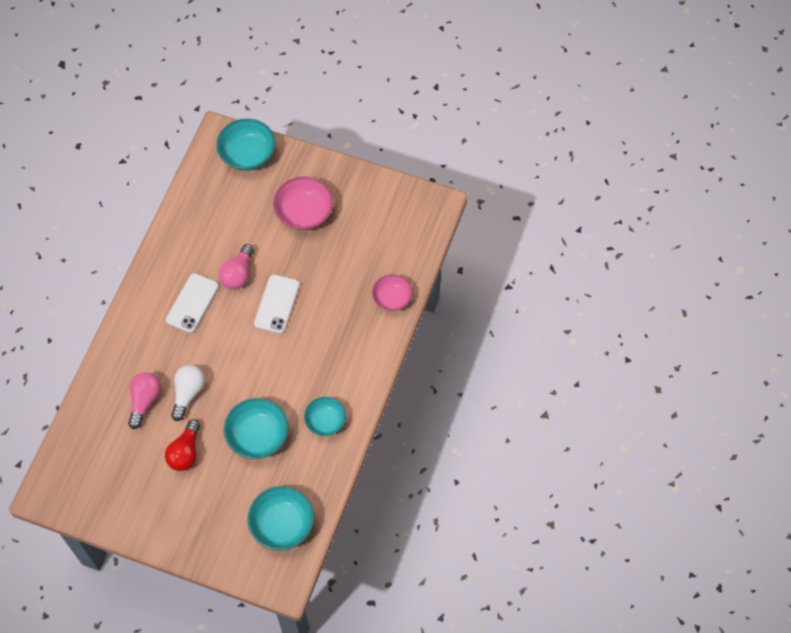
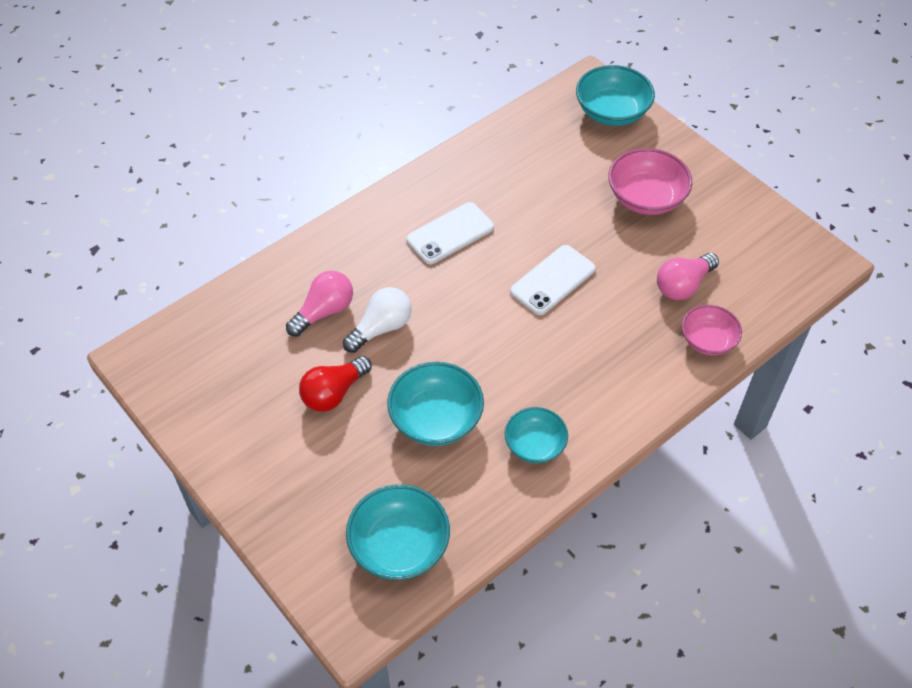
camera: 30 degrees right, 10 degrees down
pink light bulb [219,244,254,289] -> pink light bulb moved to [657,253,719,300]

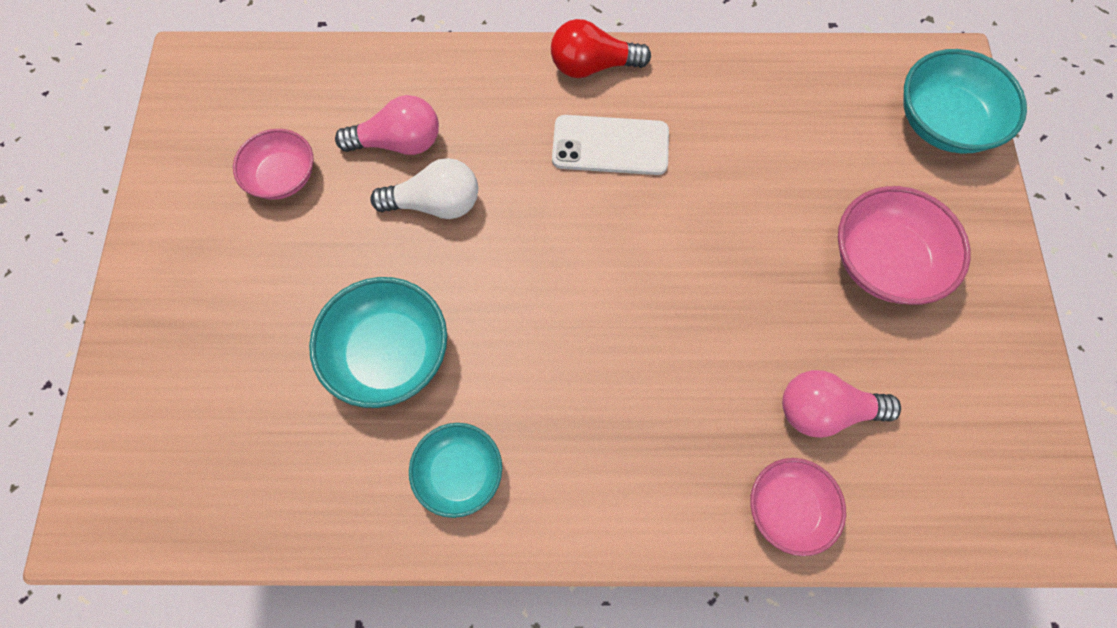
camera: 40 degrees right, 15 degrees up
red light bulb [299,356,372,412] -> red light bulb moved to [551,19,651,78]
turquoise bowl [346,484,450,580] -> none
white phone [510,245,595,315] -> none
none -> pink bowl [233,129,314,200]

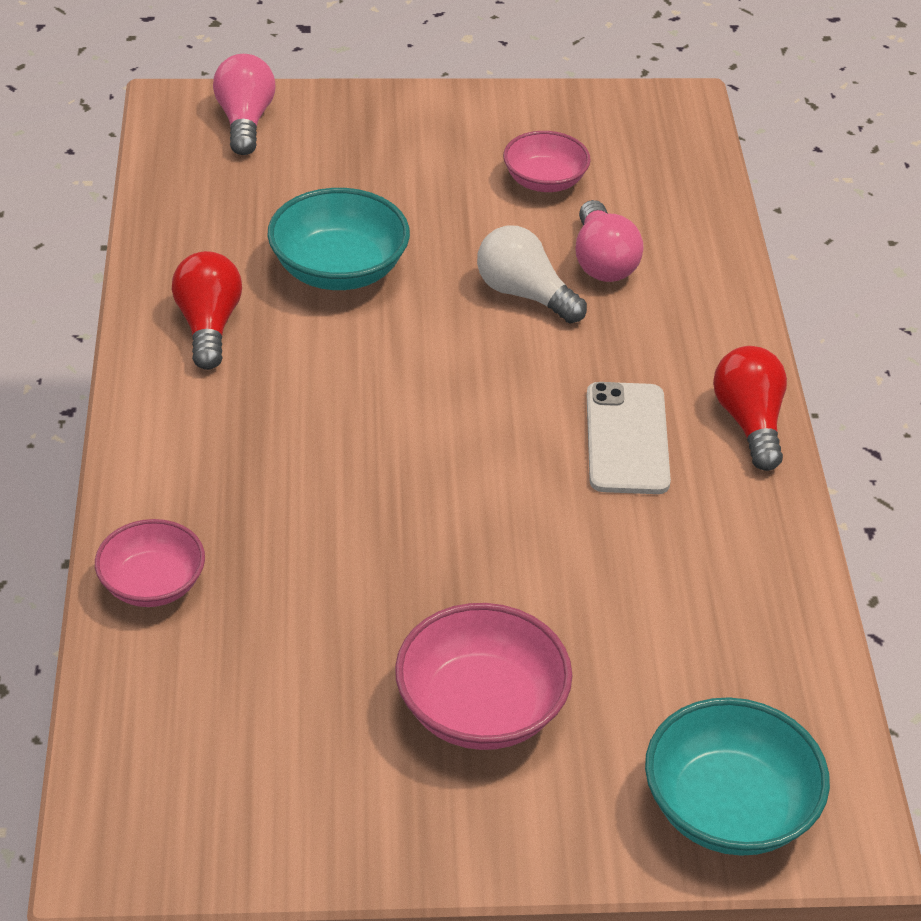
camera: 85 degrees right, 25 degrees down
white light bulb [370,158,478,219] -> white light bulb turned 135 degrees clockwise [477,225,587,323]
turquoise bowl [409,423,502,518] -> red light bulb [172,251,242,370]
pink light bulb [782,370,901,438] -> pink light bulb moved to [213,54,276,155]

